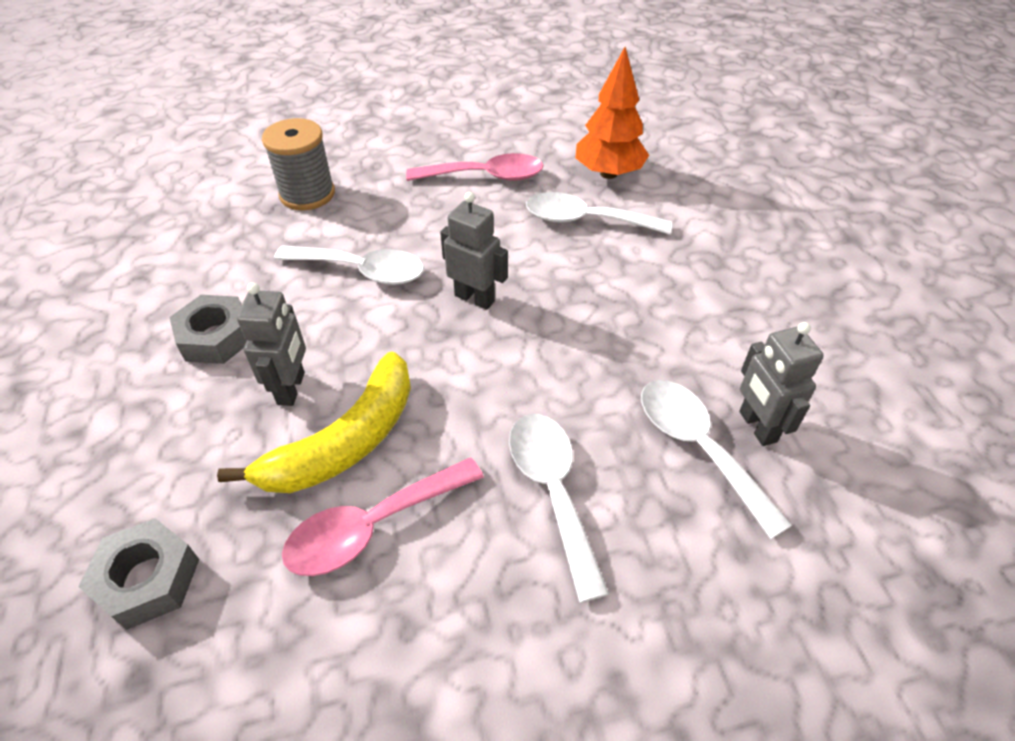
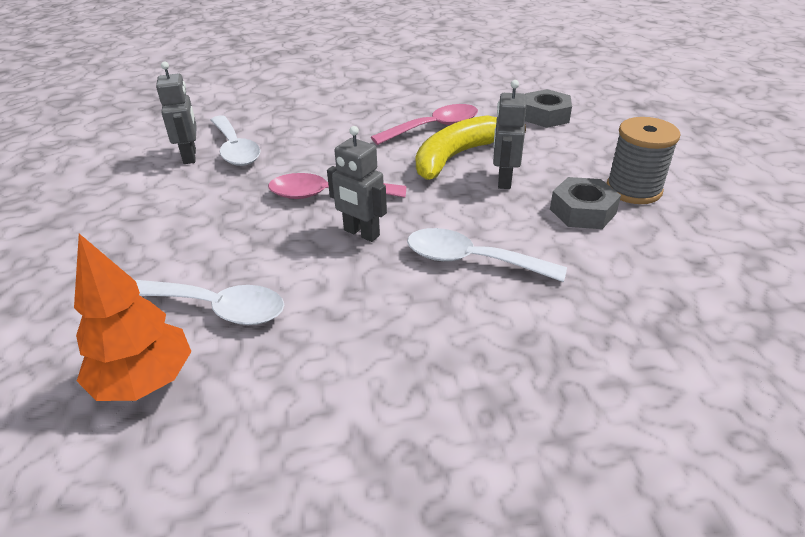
camera: 175 degrees left, 10 degrees down
grey spool [262,118,335,210] -> grey spool moved to [606,117,680,204]
pink spoon [406,153,543,181] -> pink spoon moved to [268,173,406,199]
white spoon [509,414,609,603] -> none

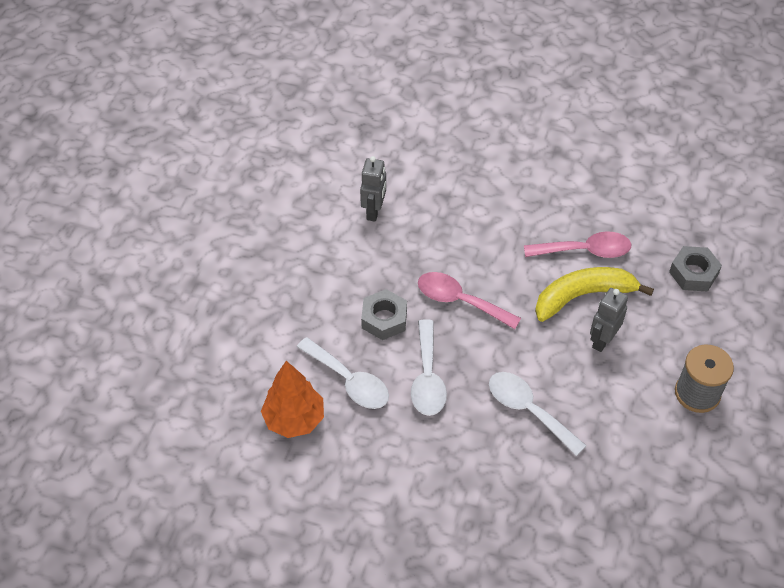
camera: 25 degrees right, 15 degrees up
white spoon [211,115,260,166] -> white spoon moved to [411,319,447,416]
grey robot [327,126,387,242] -> none
grey nut [550,177,621,229] -> grey nut moved to [361,289,407,340]

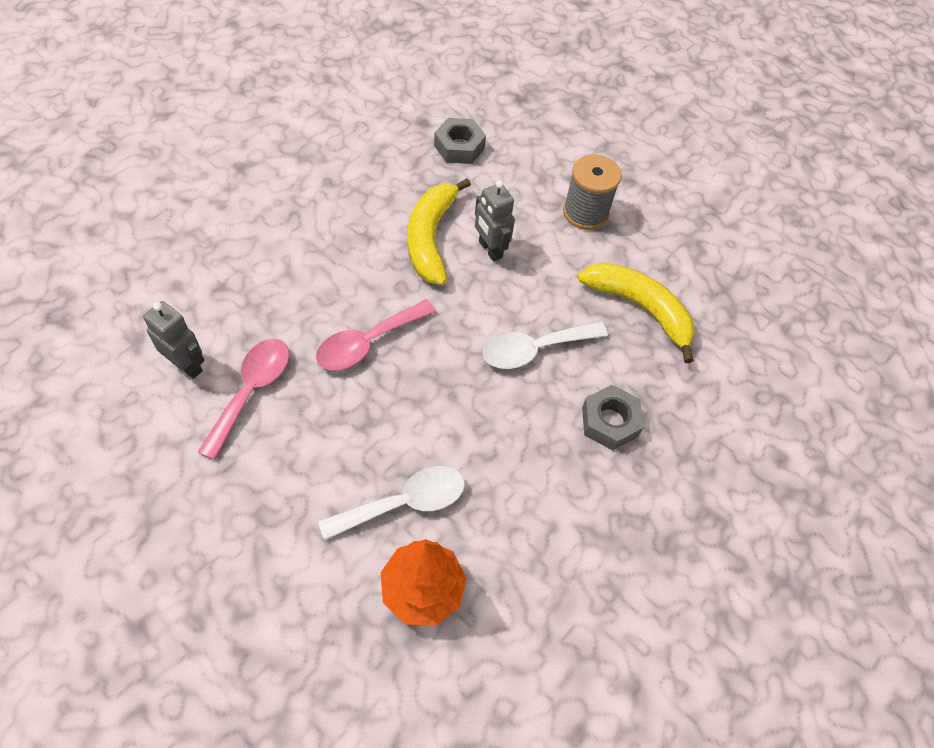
camera: 70 degrees left, 5 degrees up
grey nut [361,289,407,340] -> grey nut moved to [582,385,644,450]
white spoon [411,319,447,416] -> none
pink spoon [524,231,631,258] -> pink spoon moved to [198,339,290,460]
none -> yellow banana [578,262,695,363]

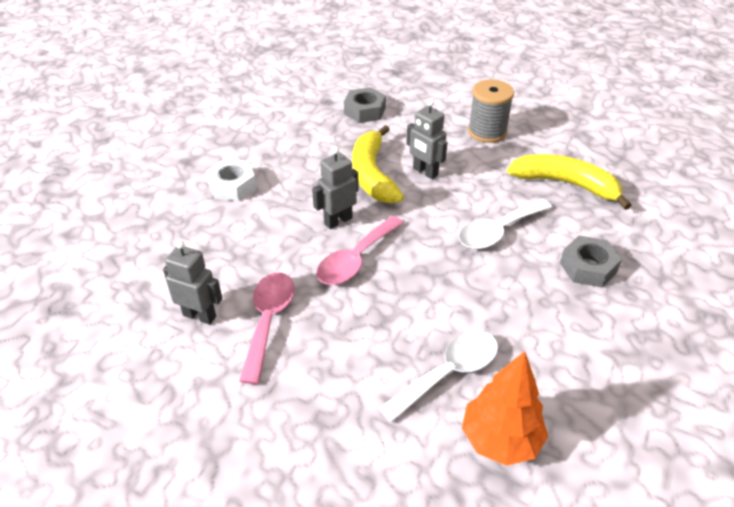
camera: 10 degrees left, 15 degrees down
none -> white nut [206,159,257,201]
none -> grey robot [312,147,358,229]

